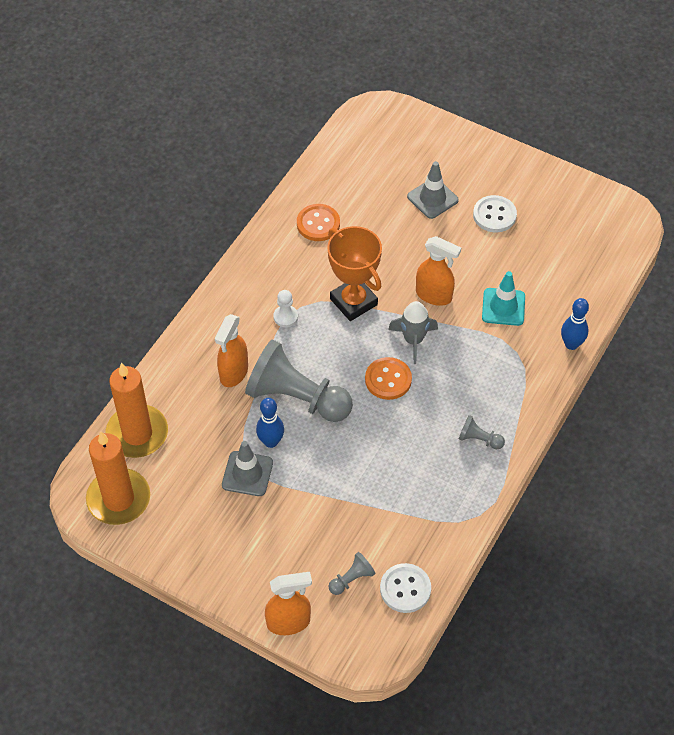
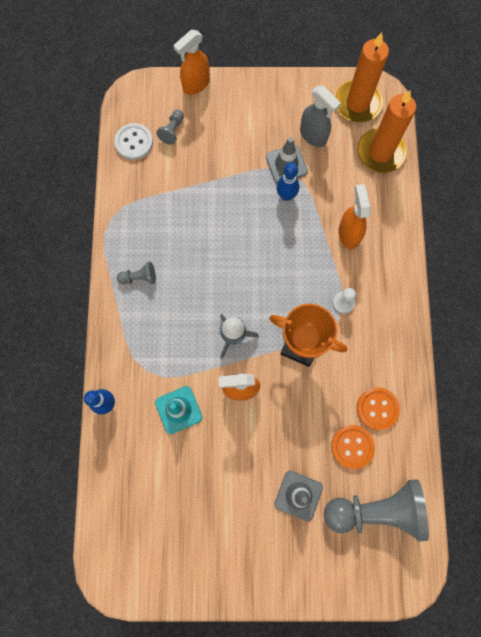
camera: 150 degrees right, 20 degrees up
grey pawn [245,339,353,422] -> grey pawn moved to [324,479,429,541]
orange button [365,357,412,400] -> orange button moved to [331,425,375,469]
white button [473,195,517,233] -> none
none -> grey spray bottle [300,85,341,147]

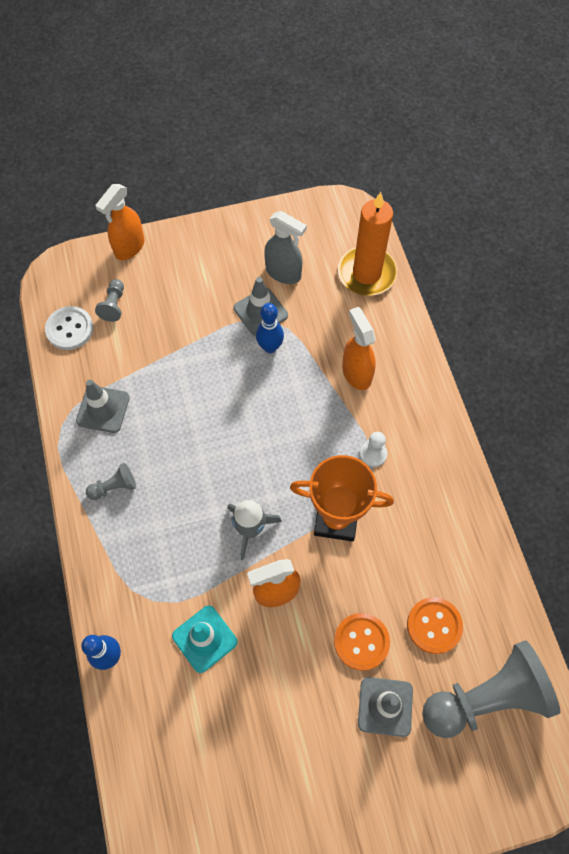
camera: 15 degrees left, 10 degrees down
orange candle [335,32,389,122] -> none
orange button [357,387,400,430] -> orange button moved to [334,613,390,671]
none -> grey traffic cone [76,380,130,433]

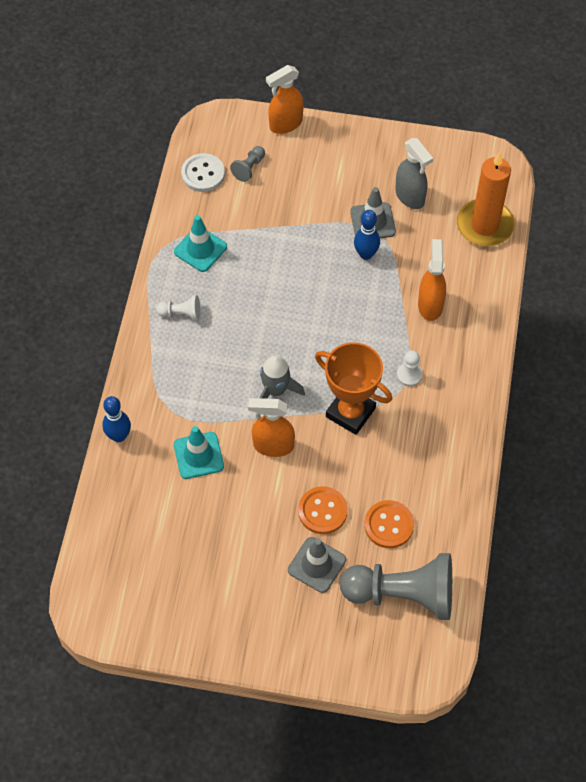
camera: 25 degrees right, 5 degrees down
grey traffic cone [76,380,130,433] -> turquoise traffic cone [174,215,227,272]
grey pawn [86,463,136,500] -> white pawn [156,295,200,320]

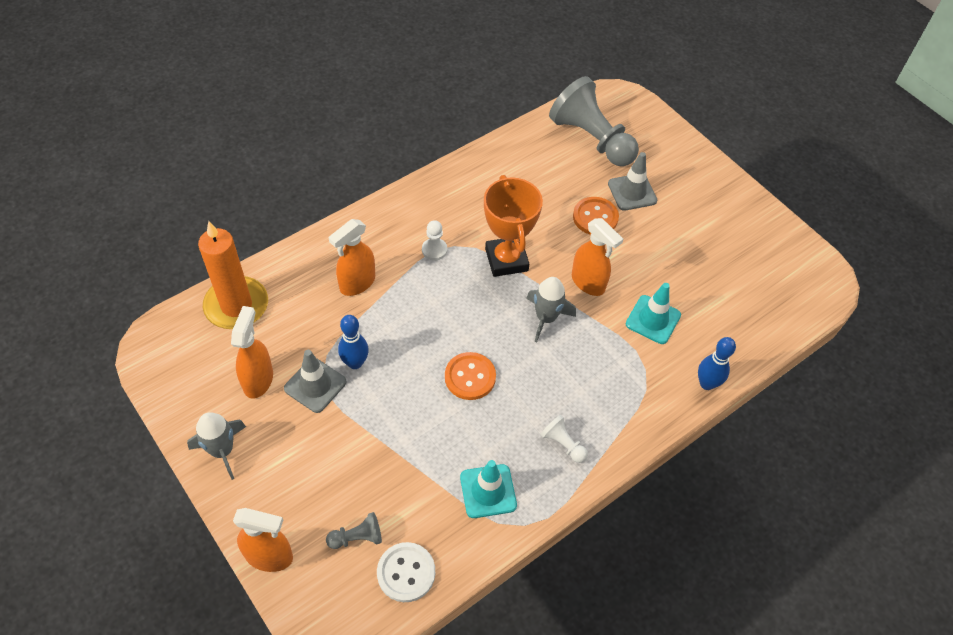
camera: 140 degrees left, 5 degrees down
orange button [364,500,414,548] -> orange button moved to [445,352,496,400]
grey spray bottle [395,138,433,209] -> orange spray bottle [231,306,273,399]
none -> grey rocket [187,412,246,480]

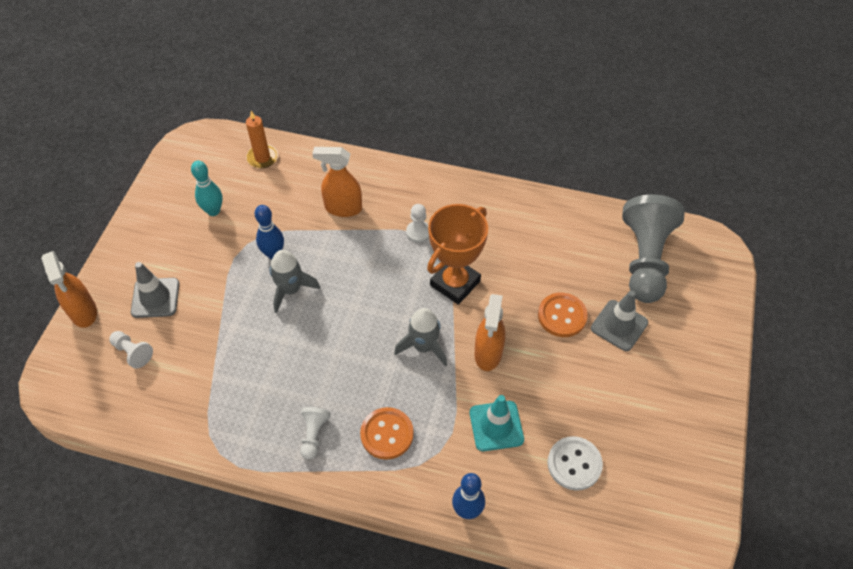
camera: 55 degrees right, 0 degrees up
grey rocket [187,412,246,480] -> grey rocket moved to [270,250,320,313]
orange candle [198,221,268,329] -> orange candle [246,111,278,168], size x0.57
orange spray bottle [231,306,273,399] -> turquoise bowling pin [191,160,223,216]
grey traffic cone [284,350,347,413] -> grey traffic cone moved to [131,262,179,318]
grey pawn [326,512,382,549] -> white pawn [109,331,153,369]
white button [377,542,435,602] -> white button moved to [547,436,603,491]
orange button [445,352,496,400] -> orange button moved to [360,407,414,460]
turquoise traffic cone [460,460,517,518] -> none

